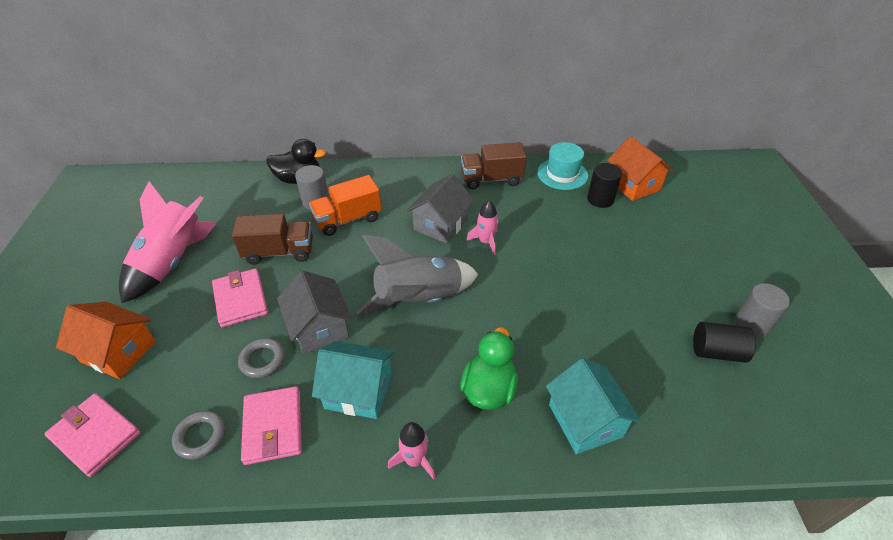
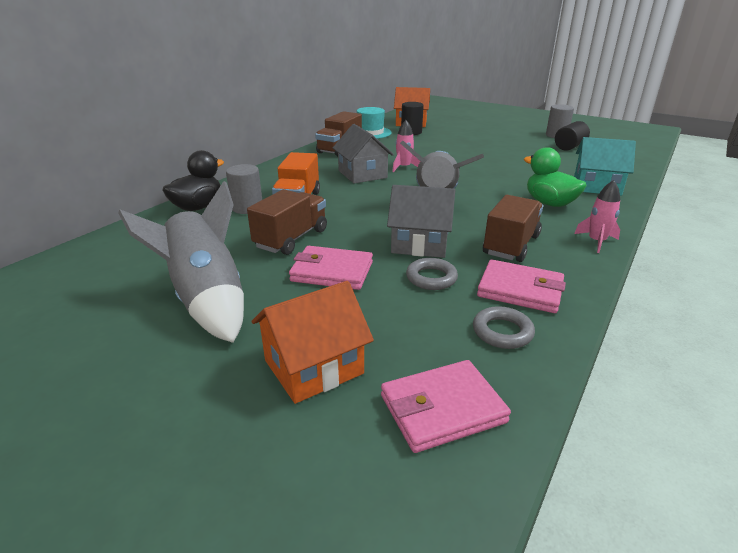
camera: 55 degrees left, 15 degrees down
pink rocket [119,181,217,303] -> grey rocket [118,181,244,343]
turquoise house [312,341,394,419] -> brown truck [483,195,543,262]

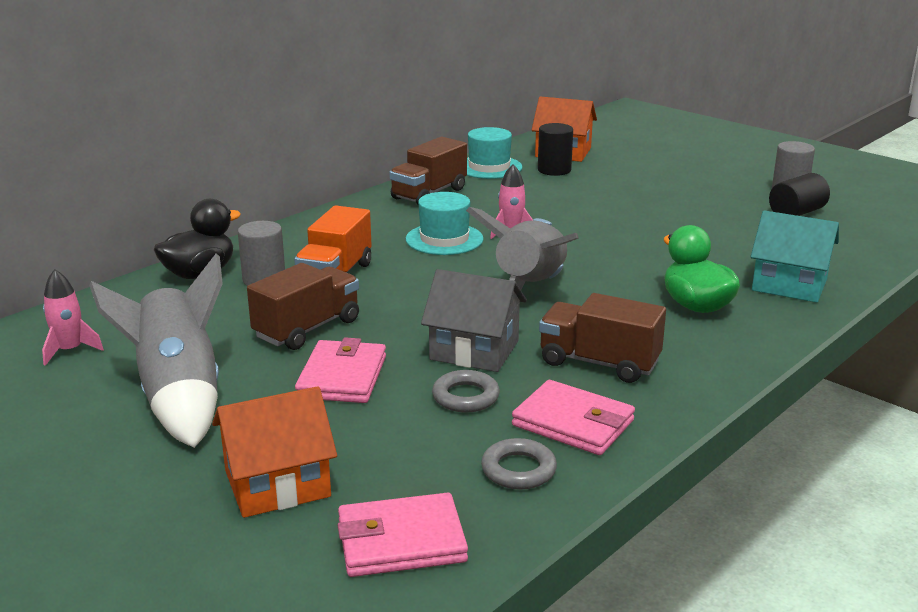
camera: 10 degrees right, 5 degrees down
pink wallet [289,246,373,290] -> pink wallet turned 75 degrees clockwise [295,337,386,403]
grey house [333,124,394,184] -> turquoise hat [406,192,484,255]
brown truck [483,195,543,262] -> brown truck turned 105 degrees counterclockwise [539,293,666,383]
pink rocket [574,180,620,253] -> pink rocket moved to [42,269,104,366]

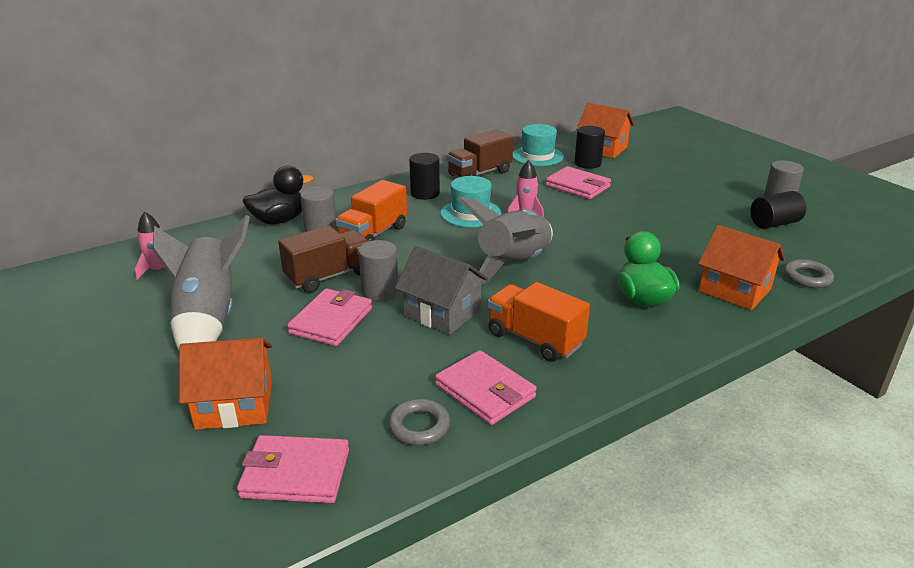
camera: 15 degrees right, 5 degrees up
grey ring [432,370,500,413] -> grey ring moved to [784,259,834,288]
brown truck [539,293,666,383] -> orange truck [487,282,590,362]
turquoise house [751,210,839,303] -> orange house [698,225,785,310]
none -> grey cylinder [358,240,398,300]
none -> black cylinder [409,153,440,200]
none -> pink wallet [546,166,611,199]

